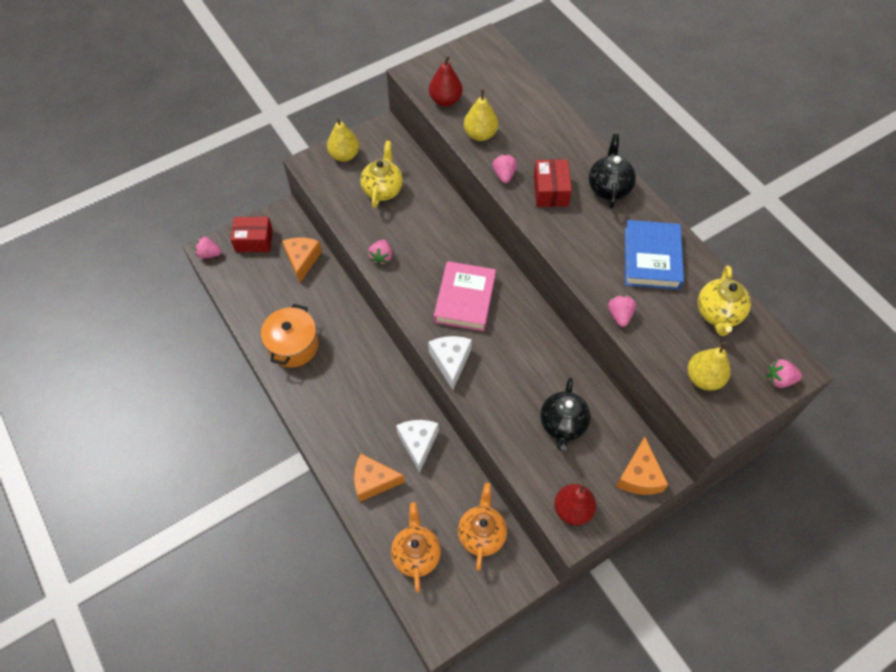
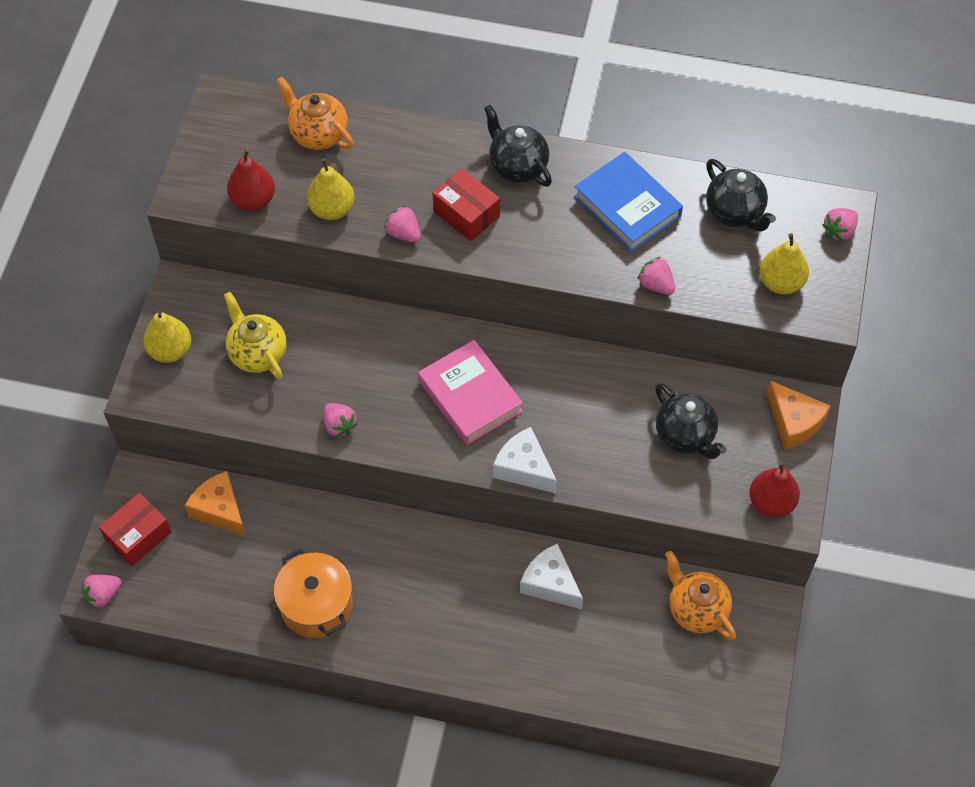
camera: 45 degrees left, 0 degrees up
orange cheese [354,454,405,502] -> none
orange teapot [391,502,441,592] -> orange teapot moved to [276,77,353,150]
yellow teapot [698,265,751,336] -> black teapot [706,159,776,232]

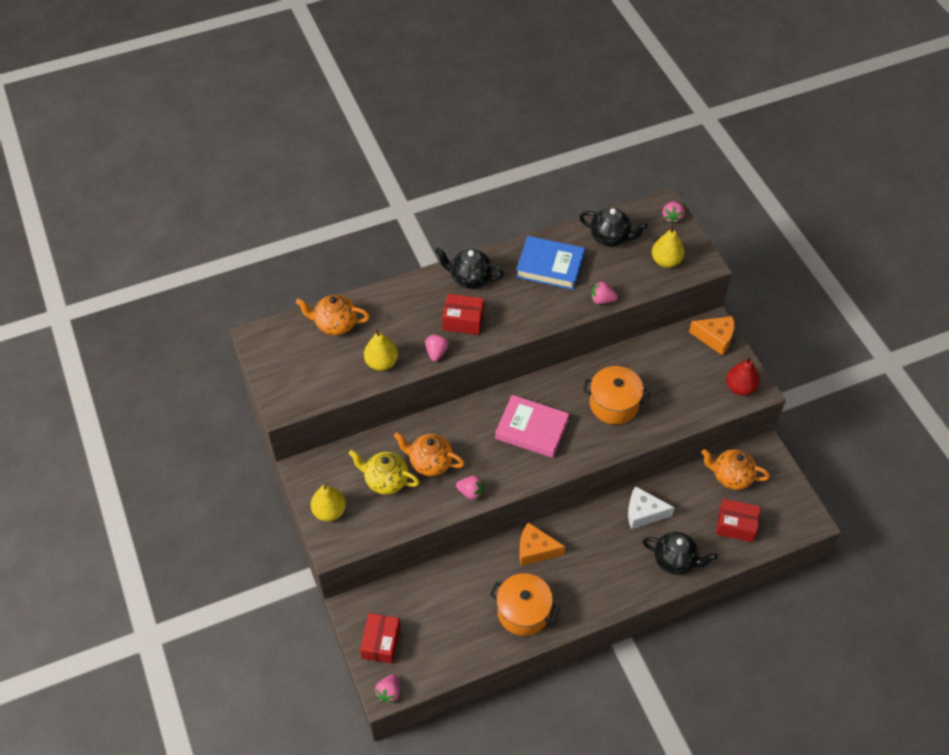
camera: 35 degrees left, 5 degrees down
orange cheese [185,471,246,536] -> orange cheese moved to [519,522,565,566]
red pear [227,149,275,211] -> none
pink strawberry [384,205,421,242] -> pink strawberry turned 90 degrees clockwise [425,334,449,361]
white cheese [493,427,557,493] -> none
black teapot [655,383,726,459] -> black teapot moved to [642,532,717,575]
none -> orange teapot [394,432,465,476]
none -> orange pot [583,366,650,424]
none -> red box [716,499,760,542]

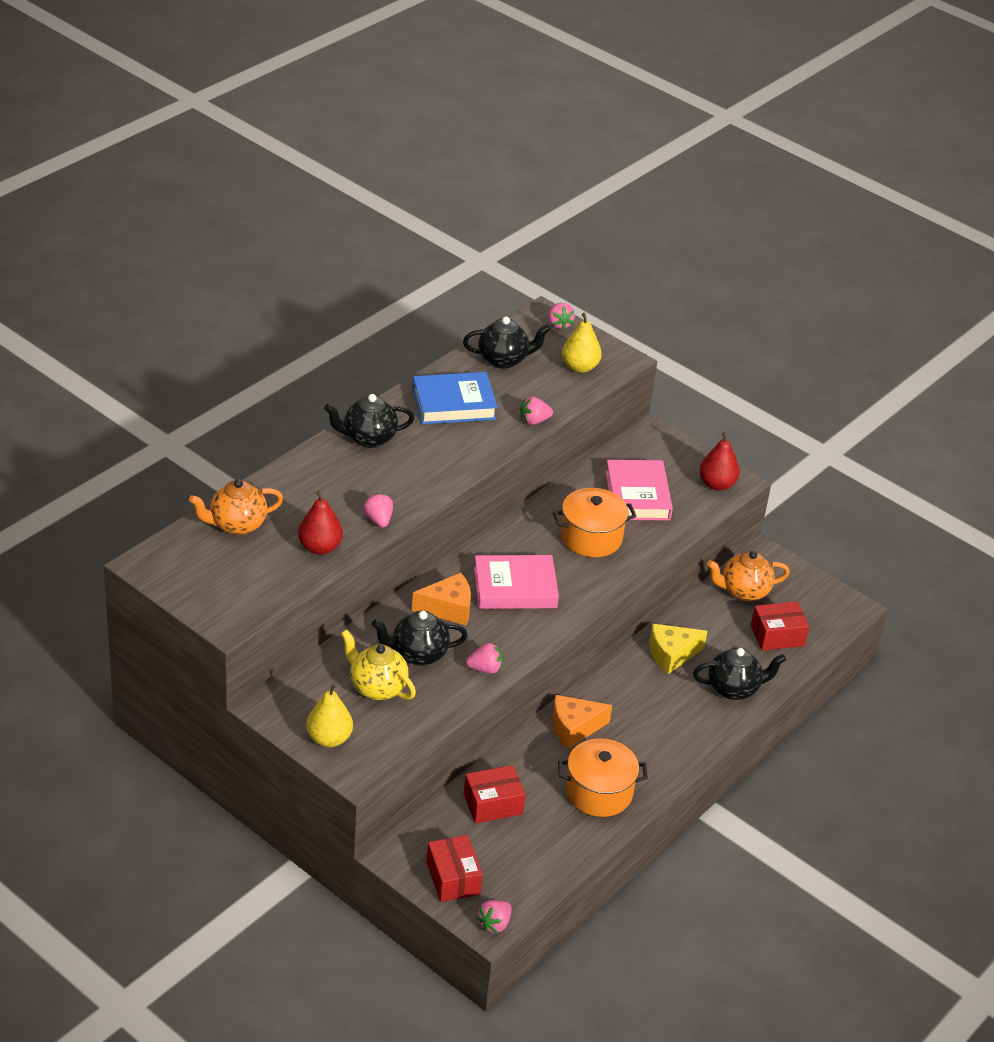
camera: 30 degrees left, 15 degrees down
yellow teapot [349,450,420,495] -> yellow teapot turned 45 degrees clockwise [341,629,416,700]
yellow pear [364,328,398,371] -> red pear [298,491,343,555]
pink strawberry [375,674,400,703] -> pink strawberry turned 45 degrees clockwise [477,900,512,933]
orange teapot [394,432,465,476] -> black teapot [372,611,468,666]
red box [442,294,484,335] -> red box moved to [464,765,526,823]
white cheese [628,486,675,529] -> yellow cheese [649,624,708,674]
orange cheese [689,316,734,356] -> orange cheese moved to [412,573,471,626]
none -> pink book [605,460,673,520]

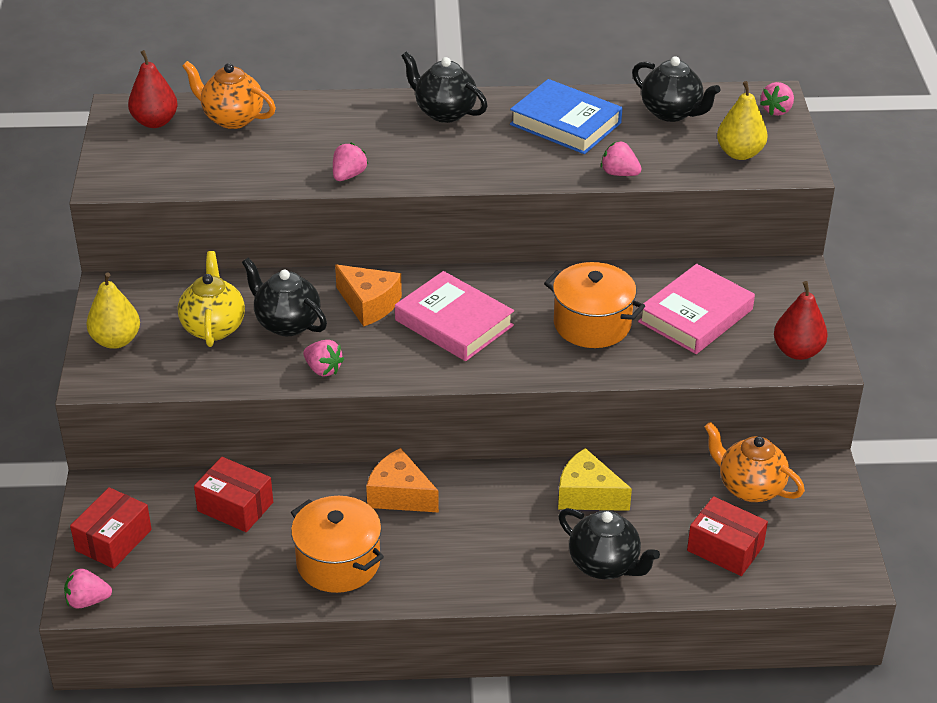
camera: 50 degrees right, 0 degrees up
red pear [298,491,343,555] -> red pear moved to [128,50,178,128]

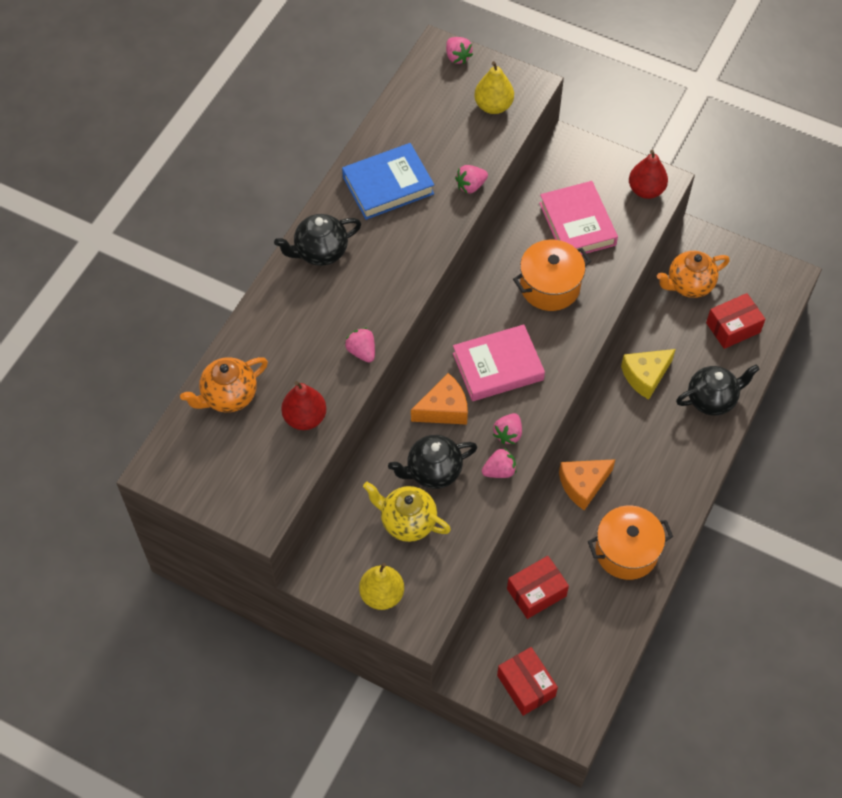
camera: 60 degrees left, 20 degrees up
pink strawberry [64,569,112,609] -> pink strawberry moved to [493,413,522,444]
red pear [128,50,178,128] -> red pear moved to [281,381,326,430]
black teapot [632,56,721,122] -> none

